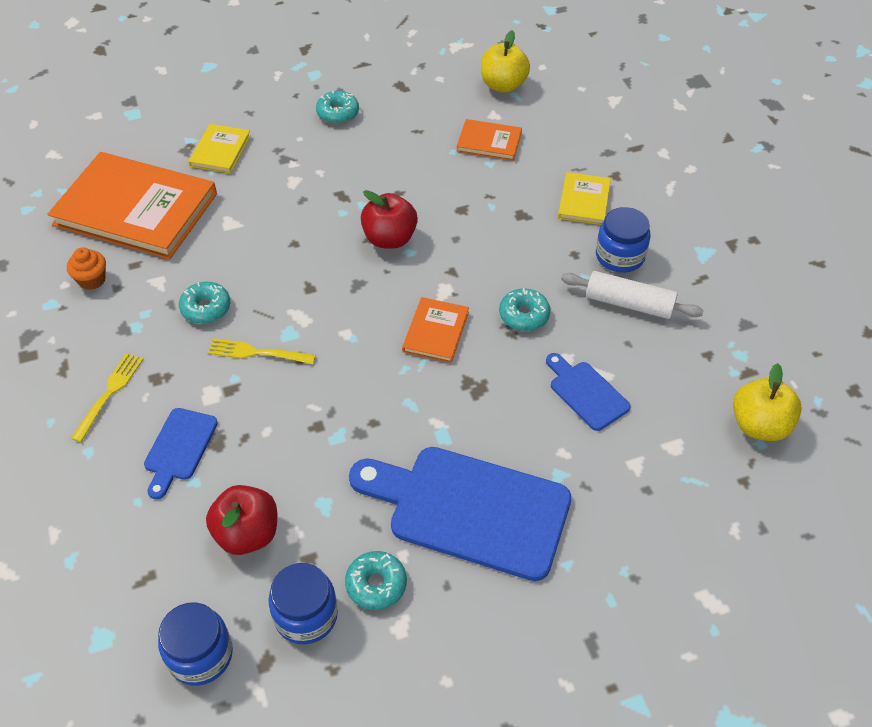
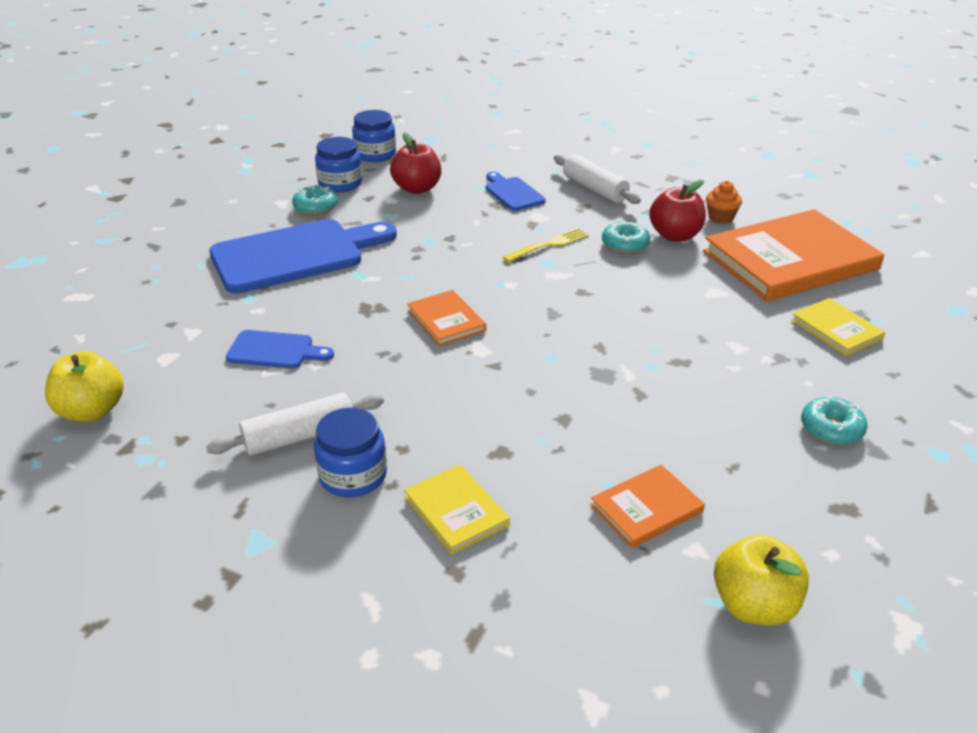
camera: 135 degrees right, 15 degrees down
yellow fork [71,353,143,442] -> white rolling pin [554,154,641,204]
red apple [361,190,418,249] -> red apple moved to [649,180,706,242]
turquoise donut [499,288,551,331] -> none

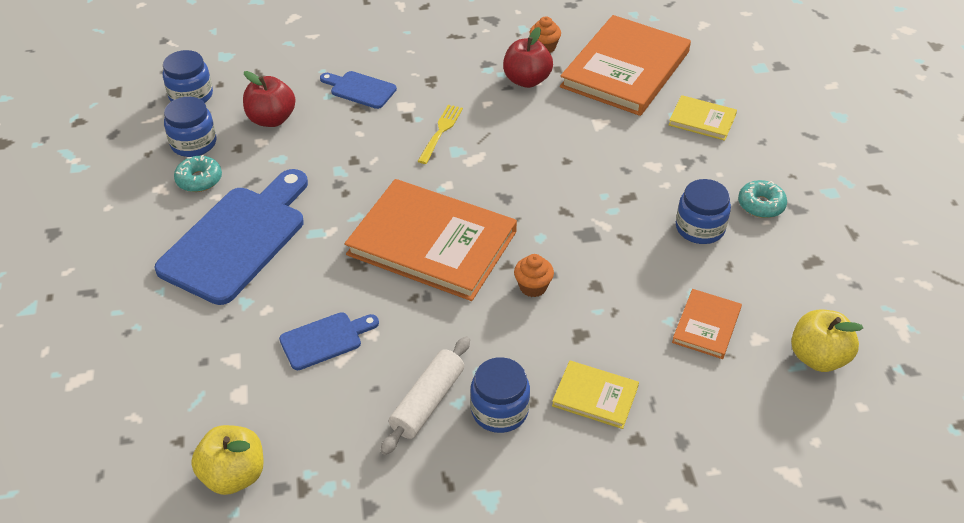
camera: 35 degrees left, 10 degrees up
orange book [407,290,486,346] -> orange book [345,179,517,301], size x2.15
white rolling pin [554,154,641,204] -> none
turquoise donut [602,220,650,254] -> none
none -> orange cupcake [514,254,554,297]
none -> blue jar [676,179,731,244]

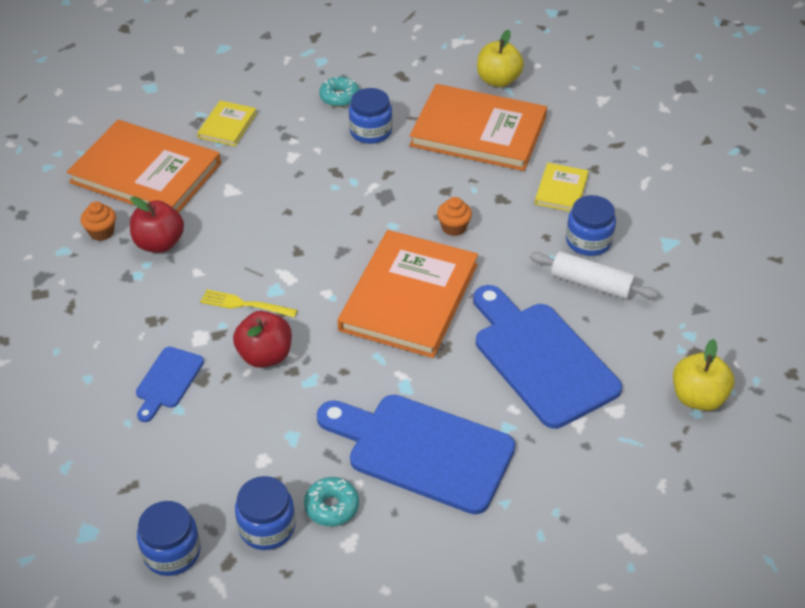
camera: 95 degrees left, 0 degrees up
red apple [243,71,296,127] -> red apple moved to [233,311,292,368]
blue cutting board [279,312,379,370] -> blue cutting board [473,285,622,429], size x2.05
orange book [672,289,742,359] -> orange book [410,84,547,171], size x2.15

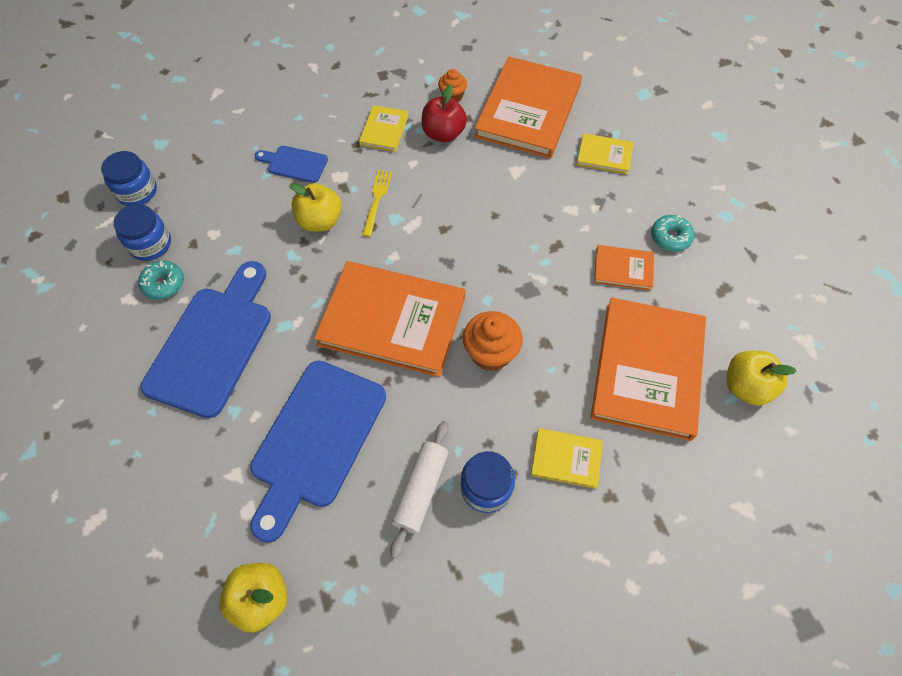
camera: 85 degrees right, 15 degrees up
red apple [233,311,292,368] -> yellow apple [290,183,342,232]
blue jar [349,88,392,144] -> orange book [594,245,654,291]
orange cupcake [437,197,472,236] -> orange cupcake [463,311,523,371], size x1.64
blue cutting board [473,285,622,429] -> blue cutting board turned 150 degrees clockwise [250,361,386,543]
none -> yellow book [359,105,409,152]

